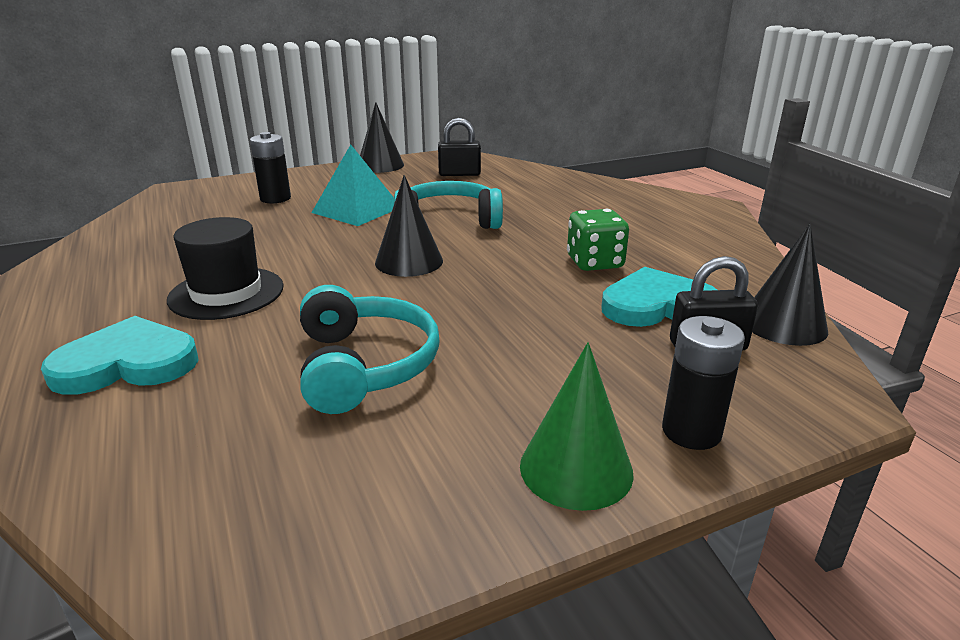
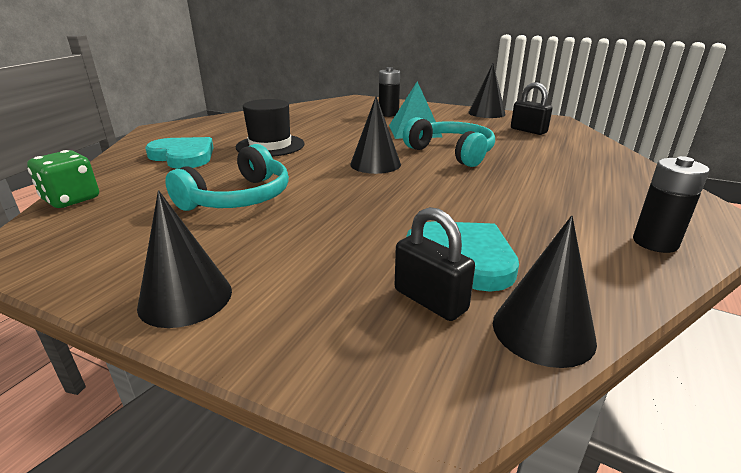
camera: 50 degrees right, 0 degrees up
green cone [520,342,634,511] -> black cone [137,190,232,328]
green dice [567,209,629,271] -> green dice moved to [27,150,99,208]
black battery [662,316,745,450] -> black battery moved to [633,156,710,253]

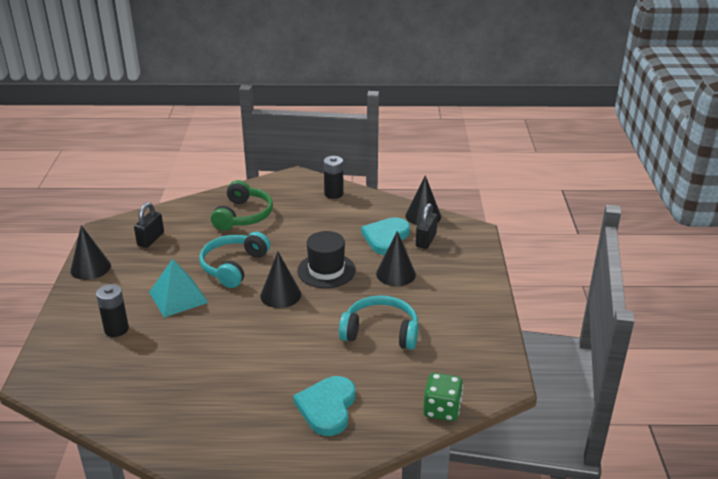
camera: 115 degrees left, 5 degrees up
black cone [137,190,232,328] -> black cone moved to [376,231,416,286]
black hat [236,99,304,157] -> black hat moved to [297,231,356,288]
none -> green headphones [211,180,273,231]

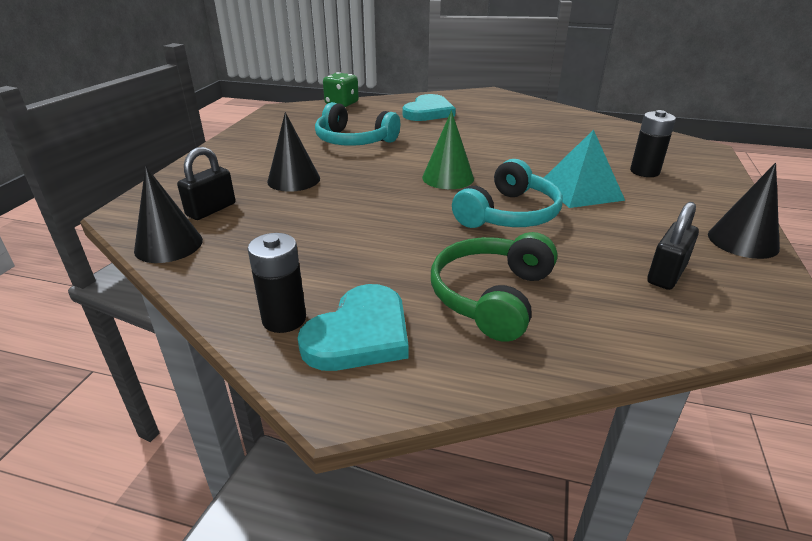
camera: 165 degrees left, 0 degrees up
black cone [260,252,301,308] -> green cone [422,110,474,189]
black hat [297,231,356,288] -> none
turquoise heart [361,217,410,255] -> turquoise heart moved to [297,284,409,371]

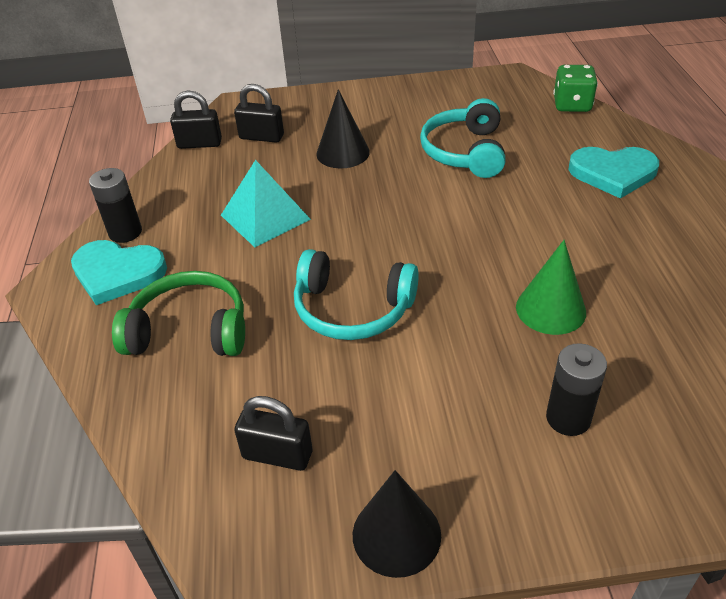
camera: 70 degrees right, 10 degrees up
black cone [134,166,203,263] -> black padlock [170,91,222,149]
green cone [422,110,474,189] -> green cone moved to [516,240,586,335]
turquoise pyramid [544,130,625,208] -> turquoise pyramid moved to [221,160,311,247]

